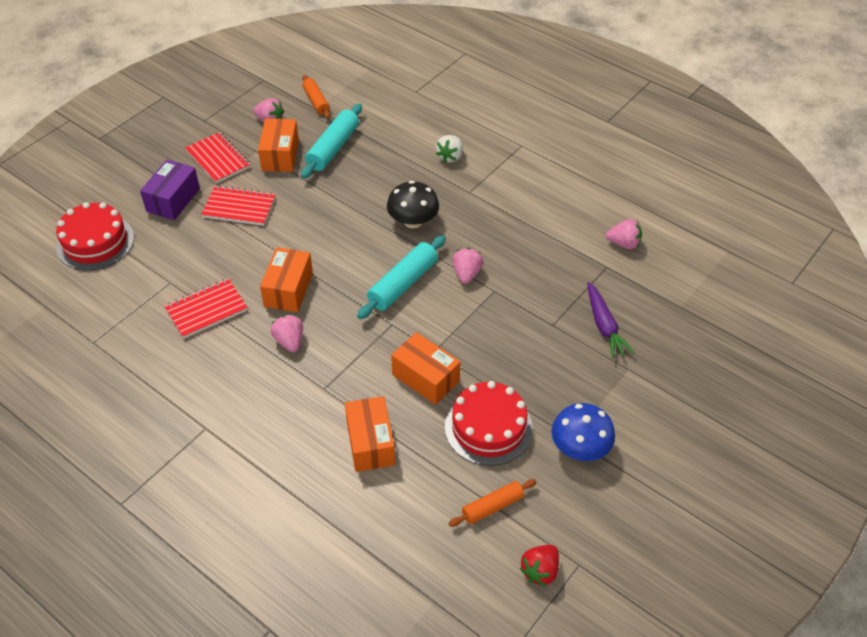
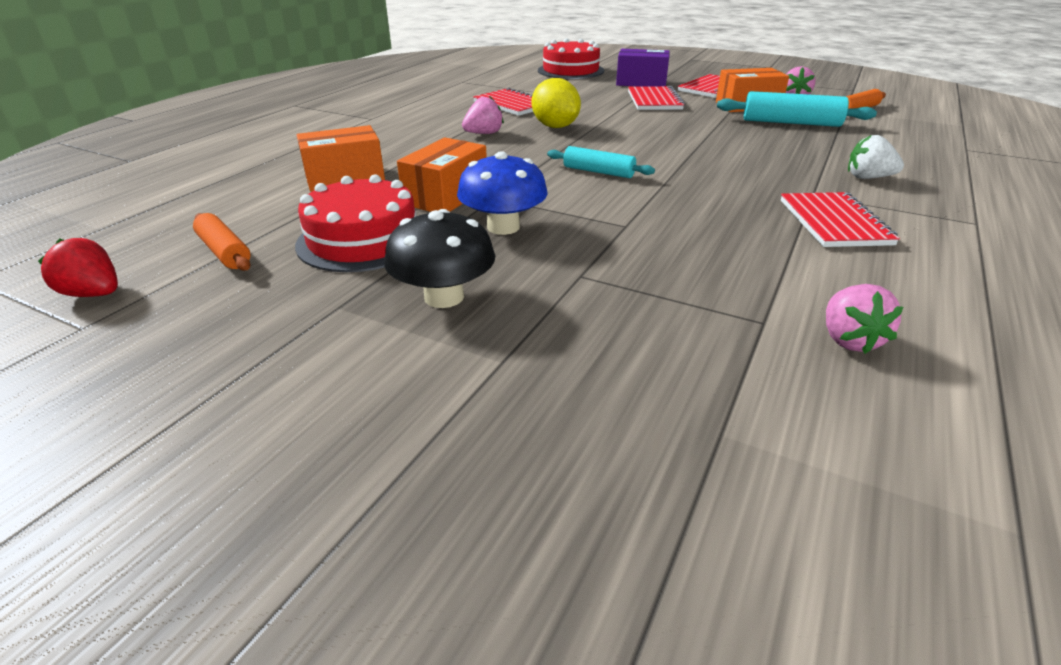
camera: 80 degrees right, 15 degrees down
orange box [260,247,313,312] -> yellow lemon [531,78,581,128]
turquoise rolling pin [357,235,446,319] -> turquoise rolling pin [547,146,655,178], size x0.63
black mushroom [387,181,439,228] -> black mushroom moved to [384,209,495,308]
pink strawberry [452,248,483,284] -> none
blue mushroom [551,403,615,461] -> blue mushroom moved to [457,151,548,235]
purple carrot [587,282,634,359] -> none
none -> red notebook [781,192,900,247]

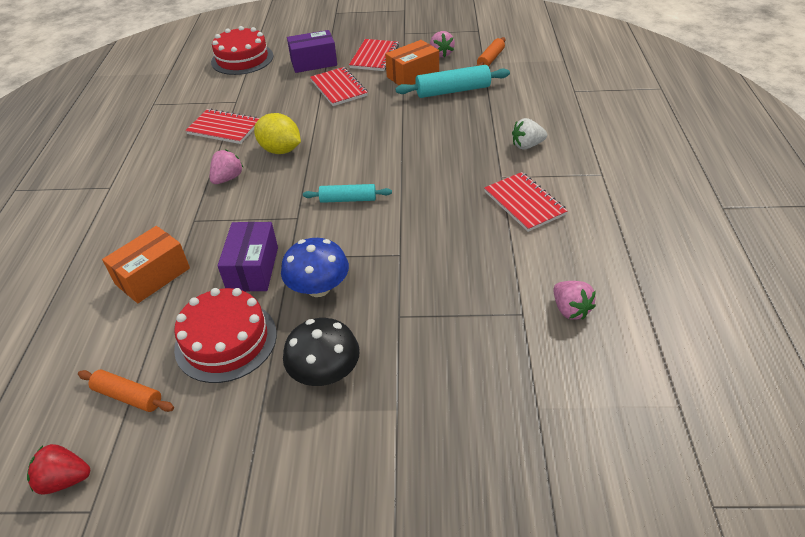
camera: 25 degrees left, 10 degrees up
orange box [397,138,487,212] -> purple box [218,222,278,292]

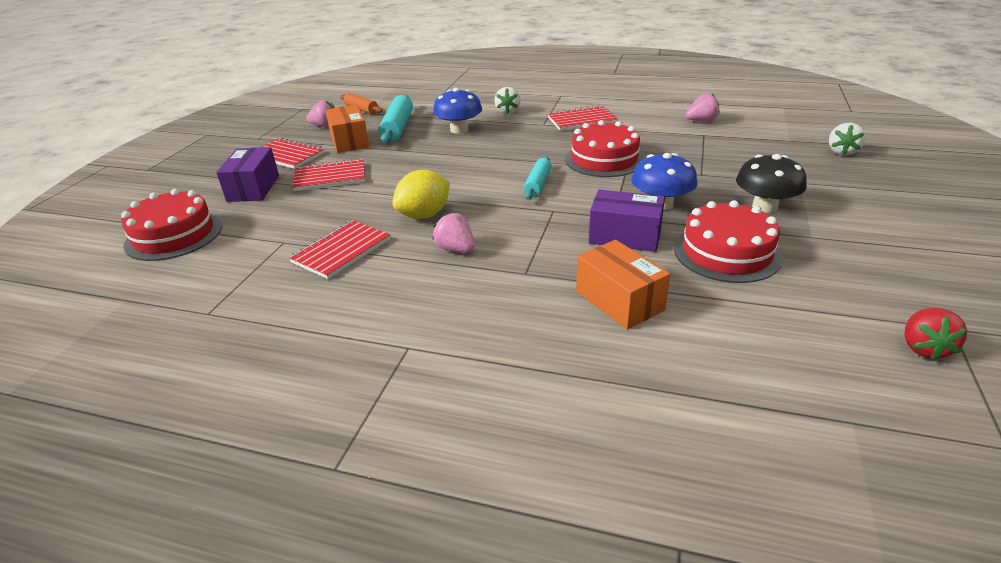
camera: 75 degrees left, 10 degrees down
orange rolling pin [78,370,174,412] -> none
none -> blue mushroom [433,88,482,134]
none -> red cake [565,120,644,177]
none -> white strawberry [829,123,866,155]

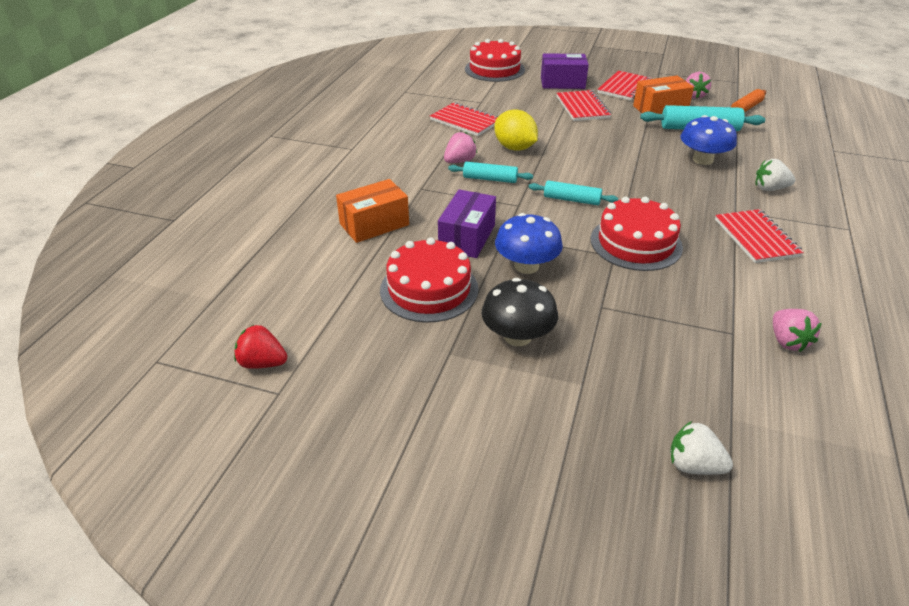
camera: 90 degrees right, 5 degrees up
none -> turquoise rolling pin [448,162,533,183]

